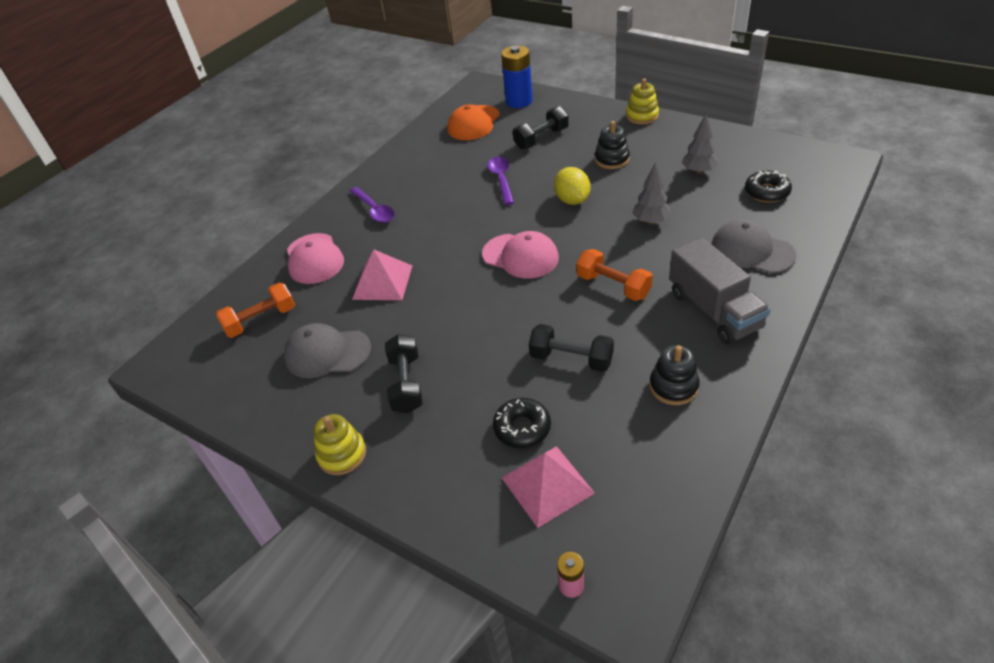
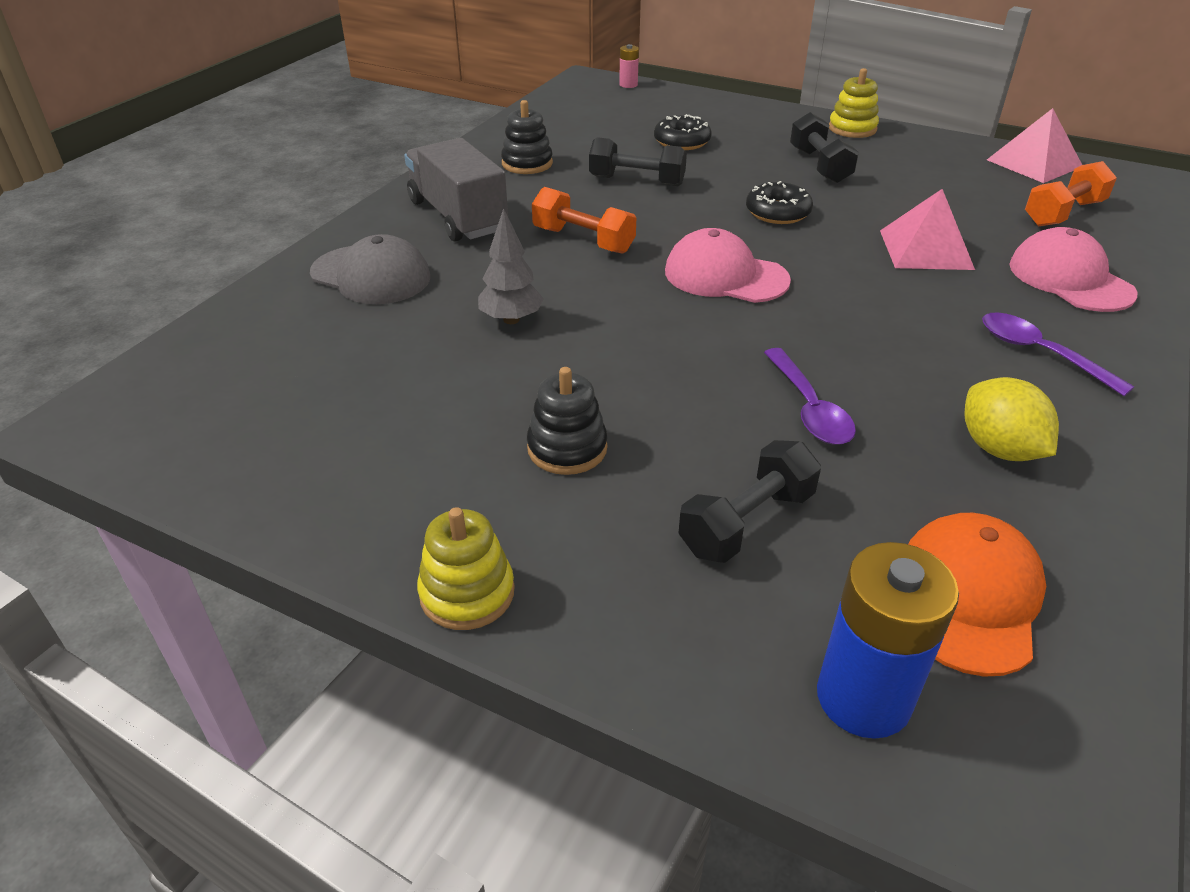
camera: 170 degrees right, 5 degrees down
grey cap [284,323,371,378] -> none
pink pyramid [502,446,595,528] -> pink pyramid moved to [987,108,1082,183]
yellow lemon [554,167,591,205] -> yellow lemon moved to [964,377,1059,461]
grey tree [682,114,718,174] -> none
black donut [745,170,792,203] -> black donut moved to [746,181,813,224]

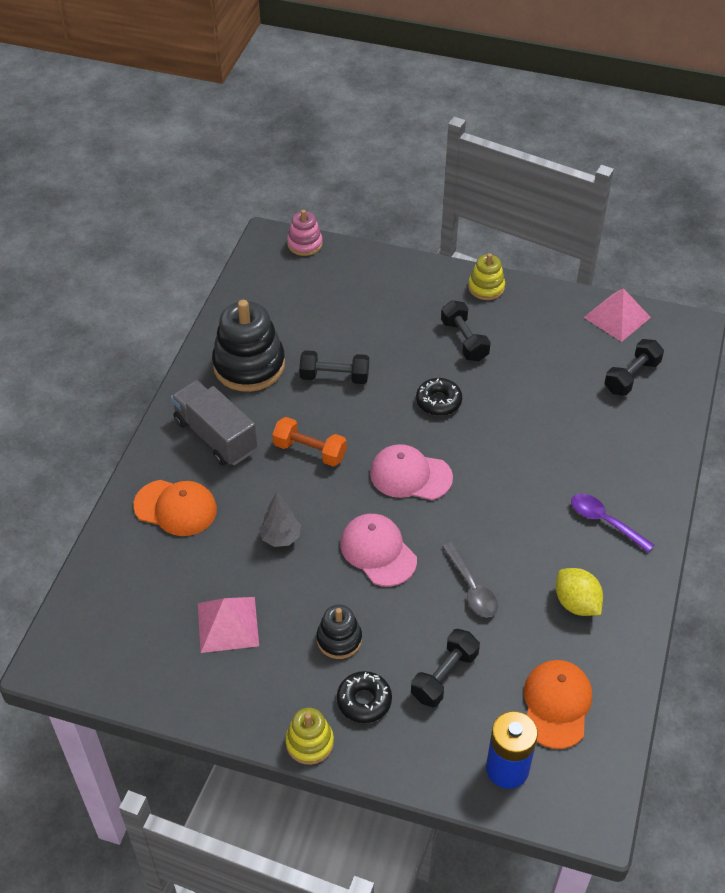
camera: 10 degrees left, 10 degrees up
grey cap [310,234,430,304] -> orange cap [133,480,217,536]
black stacking toy [501,100,553,174] -> black stacking toy [212,300,285,392], size x1.87
pink battery [619,44,639,88] -> pink stacking toy [287,210,323,256]
black donut [654,114,712,150] -> black donut moved to [337,671,392,723]
purple spoon [764,348,856,445] -> grey spoon [442,542,498,617]
pink pyramid [880,189,975,270] -> pink pyramid moved to [198,597,259,653]
pink cap [1009,227,1137,312] -> pink cap moved to [340,514,417,587]
orange dumbbell [1025,161,1117,226] -> black dumbbell [604,339,664,396]

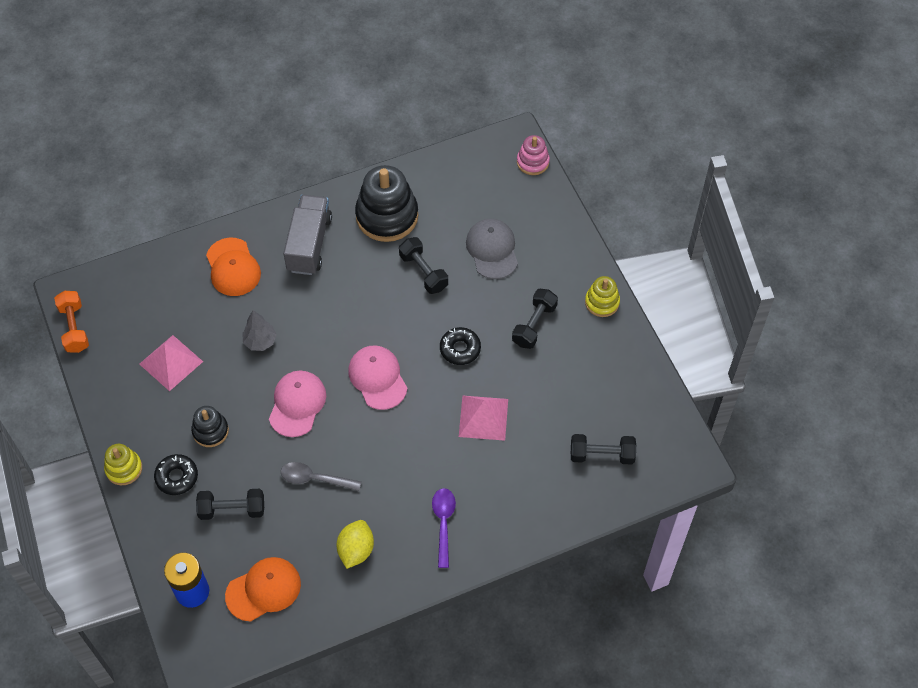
camera: 50 degrees right, 10 degrees up
orange dumbbell [272,417,347,467] -> orange dumbbell moved to [54,291,89,353]
grey spoon [442,542,498,617] -> grey spoon turned 75 degrees clockwise [281,462,361,491]
pink pyramid [583,288,651,342] -> pink pyramid moved to [459,395,508,441]
none -> grey cap [466,219,518,279]

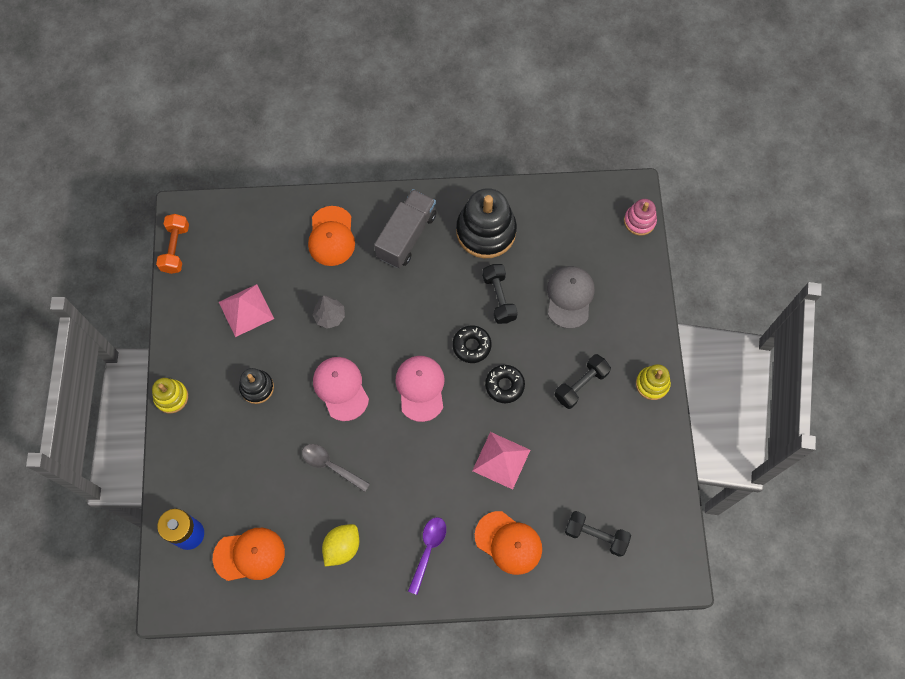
camera: 20 degrees right, 10 degrees up
black donut [154,454,198,495] -> black donut moved to [453,325,492,363]
black dumbbell [196,489,264,520] -> none
pink cap [269,371,326,437] -> pink cap turned 60 degrees counterclockwise [313,357,369,421]
none -> orange cap [475,511,542,575]

